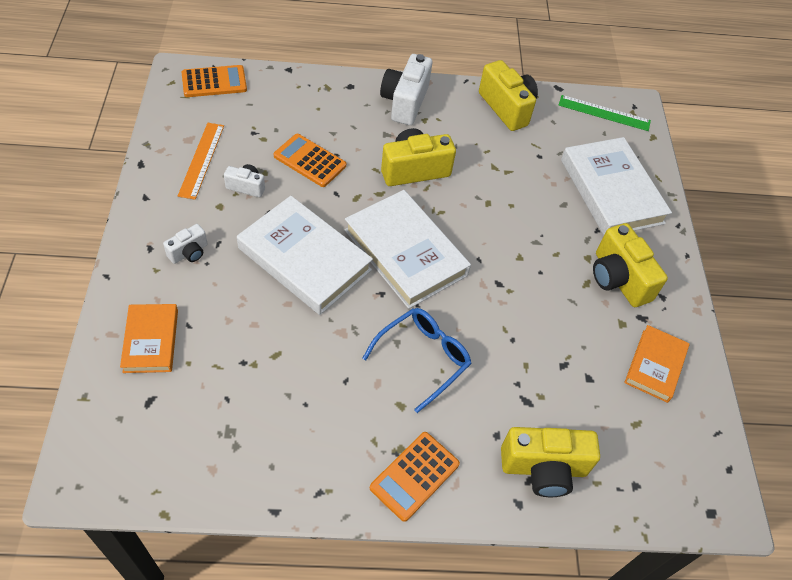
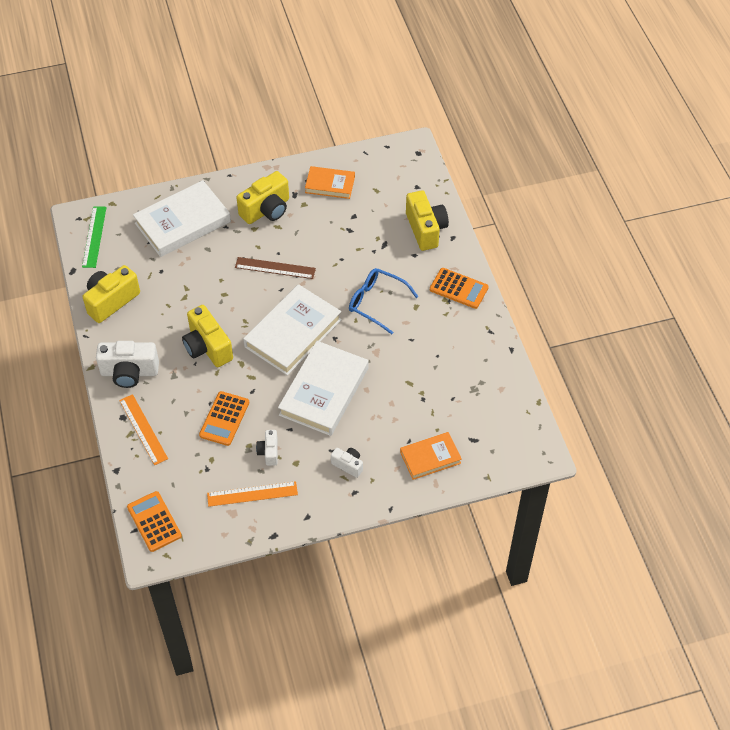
camera: 100 degrees left, 0 degrees up
none -> orange ruler [119,394,168,465]
none -> brown ruler [235,257,316,279]

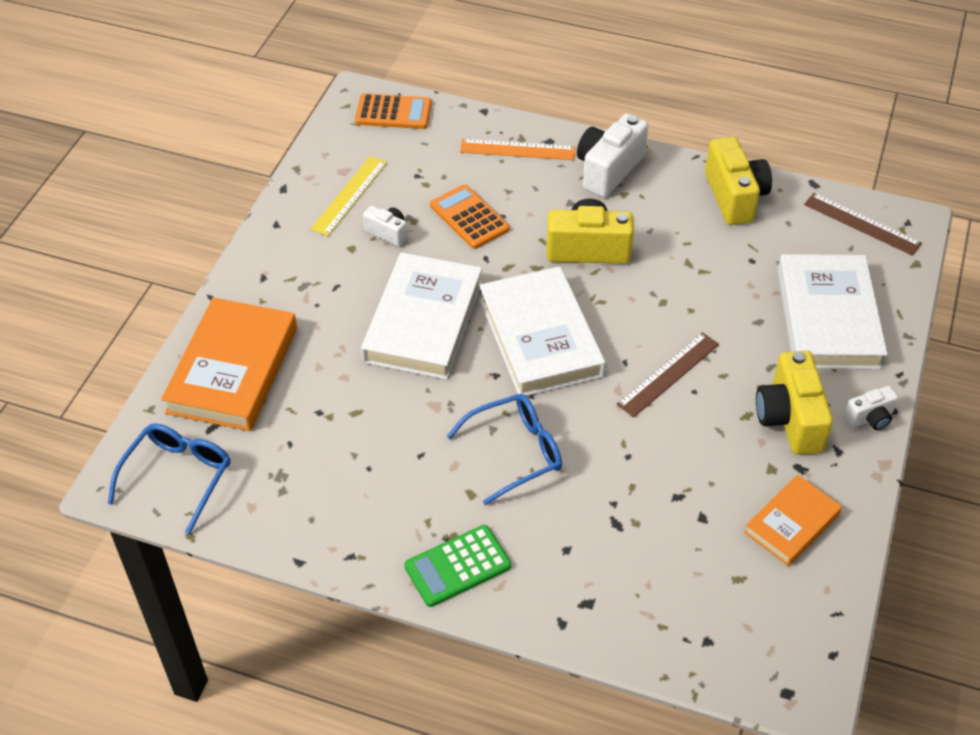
camera: 125 degrees right, 5 degrees down
green ruler [82,206,107,268] -> brown ruler [804,193,922,256]
orange ruler [207,481,298,507] -> yellow ruler [310,156,387,236]
white book [278,341,368,436] -> white book turned 45 degrees clockwise [361,252,482,380]
white camera [331,448,363,478] -> white camera moved to [844,386,898,430]
orange book [400,432,462,480] -> orange book [161,298,297,431], size x1.75
yellow camera [406,190,449,251] -> none
orange calculator [430,268,489,309] -> green calculator [404,525,511,607]
none -> blue glasses [108,424,231,534]

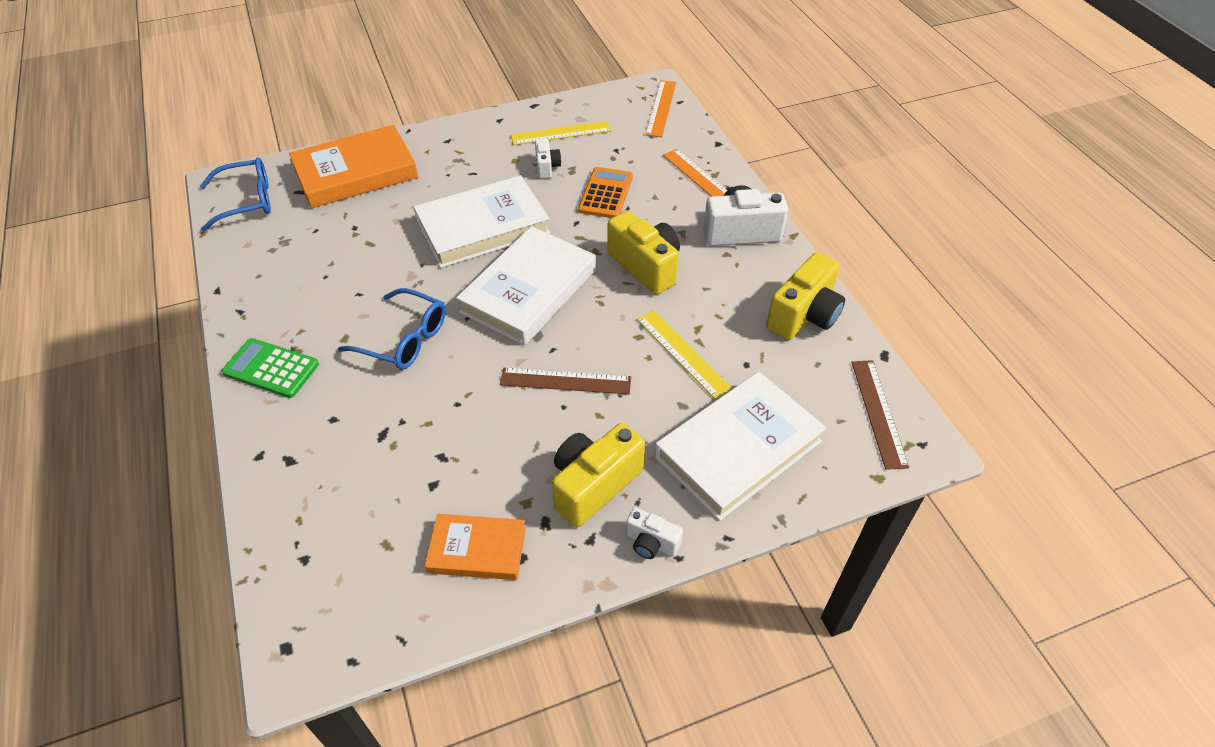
camera: 50 degrees right, 0 degrees up
orange calculator [355,93,432,129] -> orange ruler [645,80,676,137]
none -> yellow ruler [637,310,732,399]

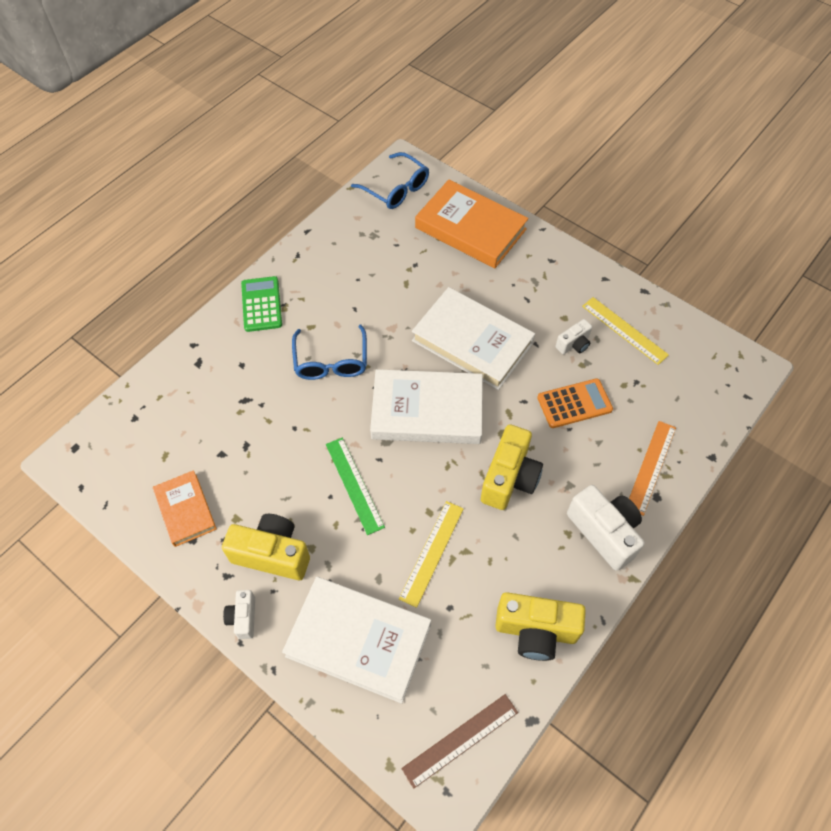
camera: 60 degrees right, 10 degrees up
brown ruler [500,367,631,394] -> green ruler [326,438,385,535]
orange ruler [645,80,676,137] -> none

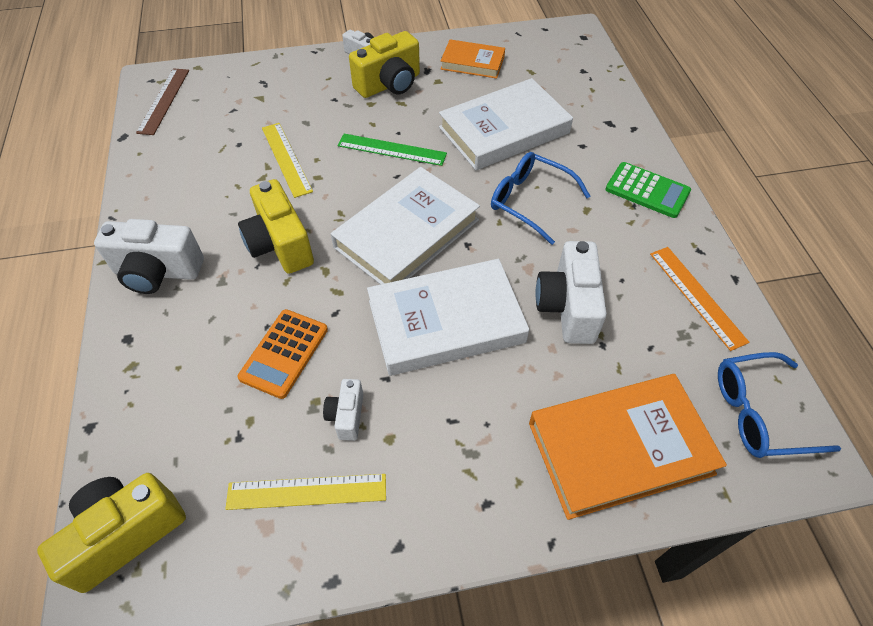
camera: 130 degrees right, 5 degrees down
white book [282,577,431,704] -> white book moved to [439,78,573,170]
yellow camera [495,592,586,661] -> yellow camera moved to [37,473,186,593]
orange ruler [629,421,676,516] -> orange ruler moved to [650,247,750,351]
none -> white camera [535,241,607,344]

